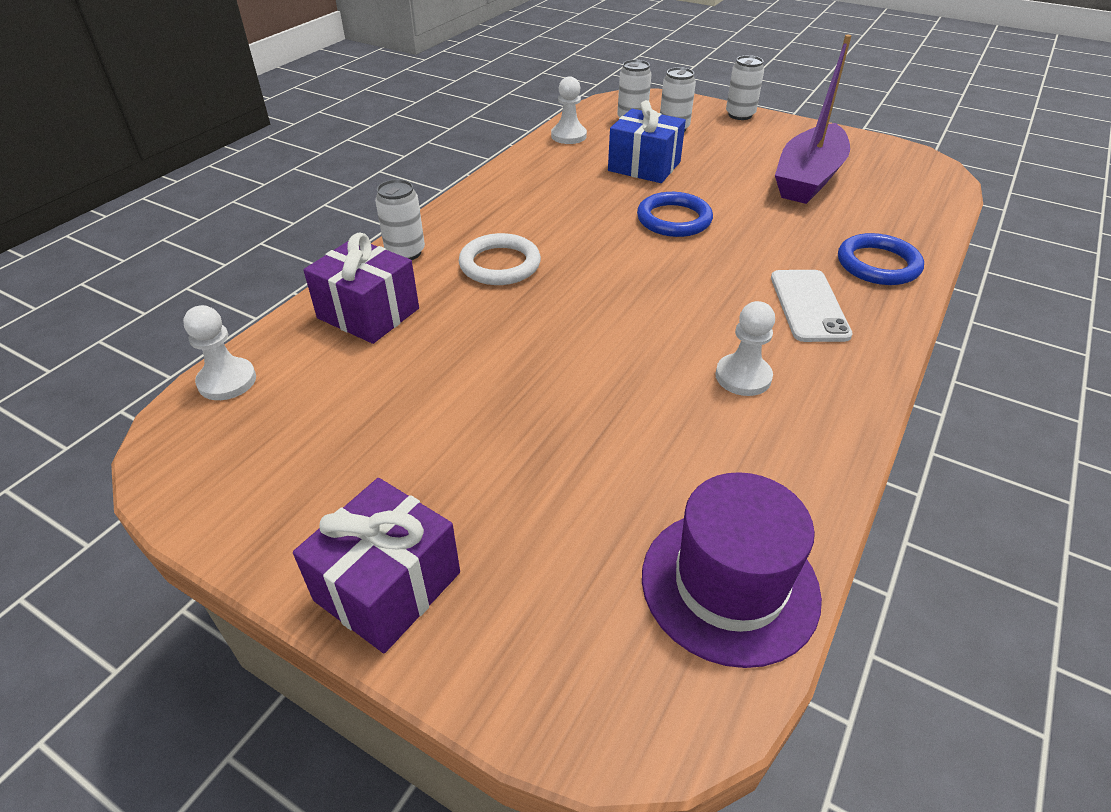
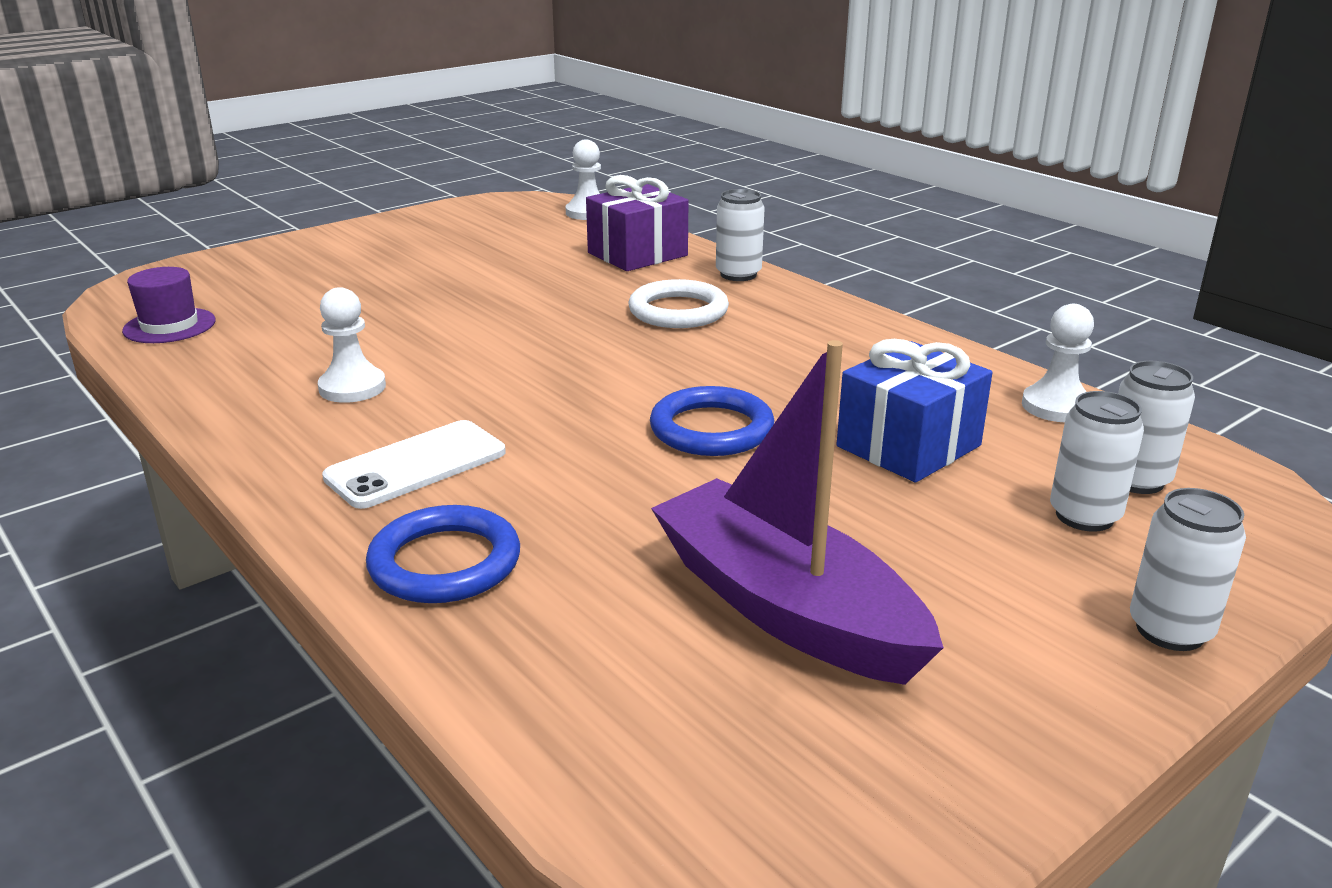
camera: 110 degrees right, 15 degrees down
purple gift [293,478,460,653] -> none
purple hat [642,472,822,668] -> purple hat [122,267,216,343], size x0.61
white phone [771,270,853,342] -> white phone turned 60 degrees counterclockwise [322,420,506,509]

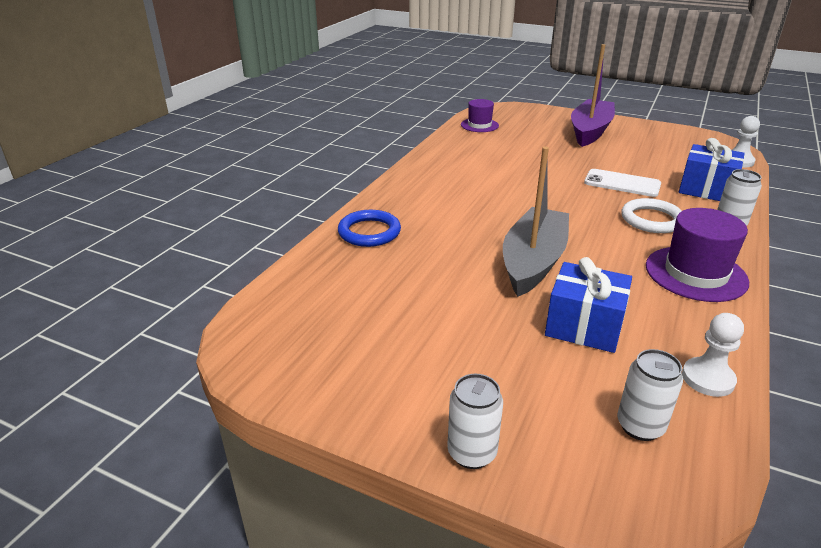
camera: 65 degrees right, 5 degrees up
white pawn [318,287,386,403] -> none
white phone [322,420,506,509] -> white phone moved to [584,169,661,197]
purple gift [586,175,688,271] -> blue gift [679,138,745,201]
blue ring [650,386,774,456] -> grey boat [503,147,569,297]
purple boat [651,340,944,685] -> purple boat moved to [571,44,615,147]
white can [1050,391,1144,532] -> none
none -> purple hat [646,208,749,302]

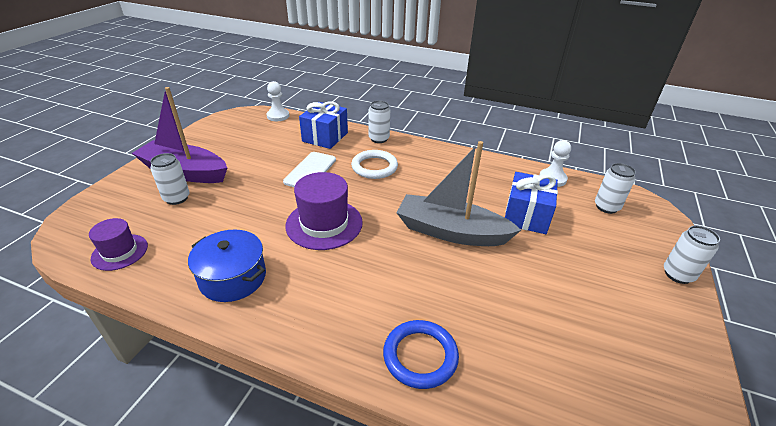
camera: 95 degrees left, 5 degrees up
purple hat [646,208,749,302] -> purple hat moved to [285,172,363,250]
none -> white can [150,153,189,205]
none -> blue pot [188,230,266,302]

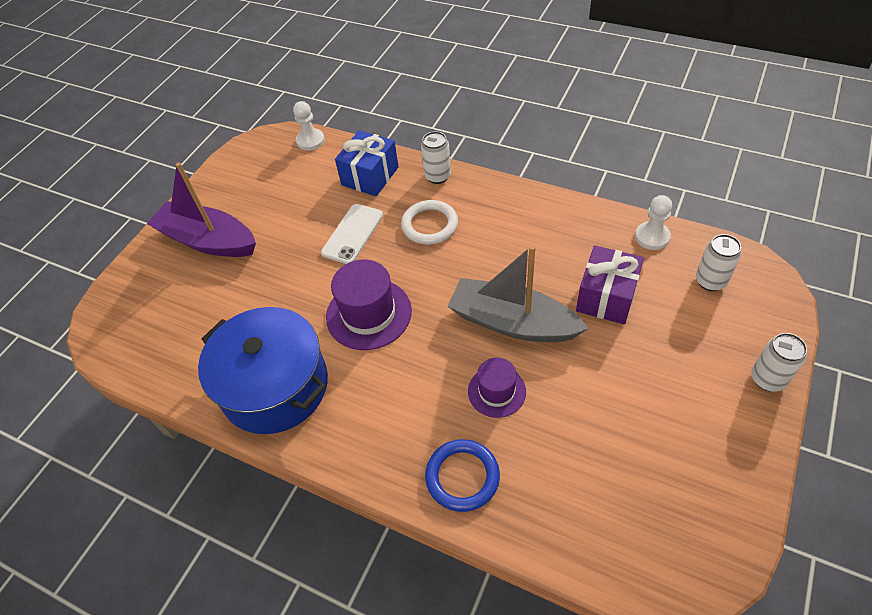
camera: 10 degrees right, 15 degrees up
purple hat [89,218,148,271] -> purple hat moved to [468,358,526,418]
white can [150,153,189,205] -> none
blue pot [188,230,266,302] -> blue pot [198,307,328,434], size x1.60
blue gift [505,172,558,234] -> purple gift [576,245,644,324]

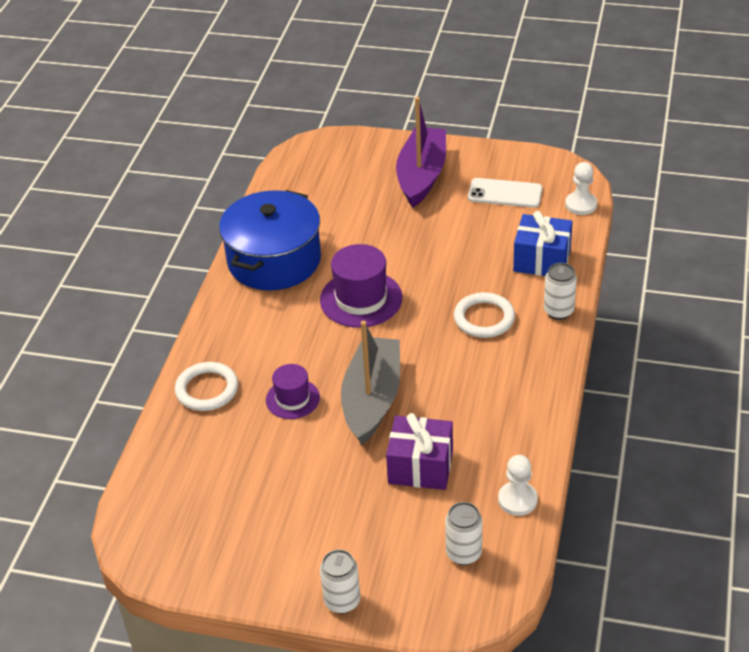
camera: 75 degrees right, 10 degrees down
white phone [321,204,383,264] -> white phone moved to [468,178,543,208]
blue ring [425,439,500,512] -> white ring [175,362,238,411]

